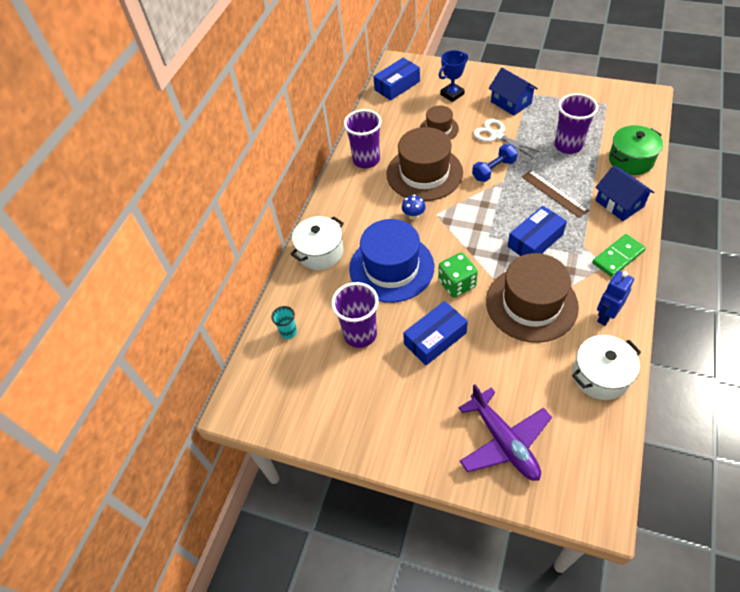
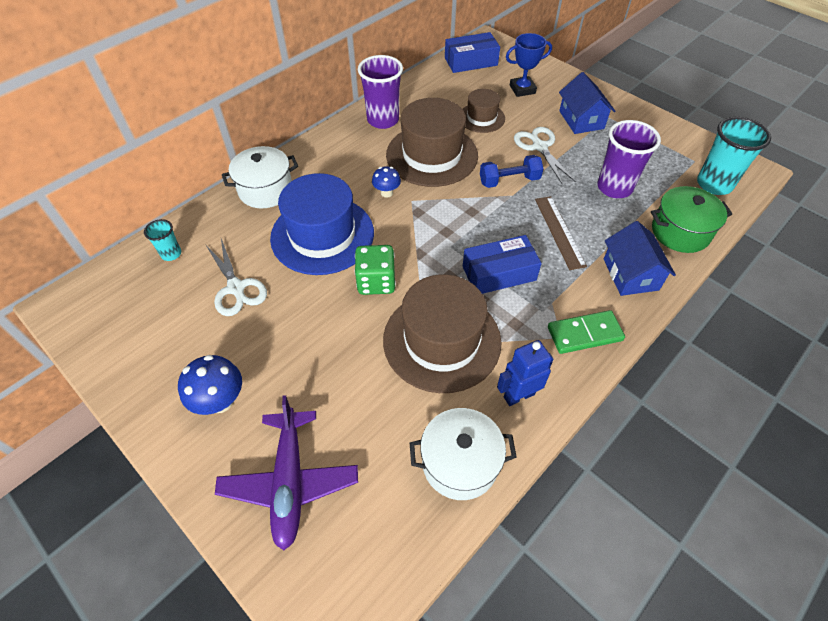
camera: 20 degrees right, 0 degrees up
purple cup [331,282,379,348] -> white scissors [205,239,267,316]
blue box [403,301,468,365] -> none
none -> blue mushroom [178,355,242,415]
none -> turquoise cup [697,117,771,195]

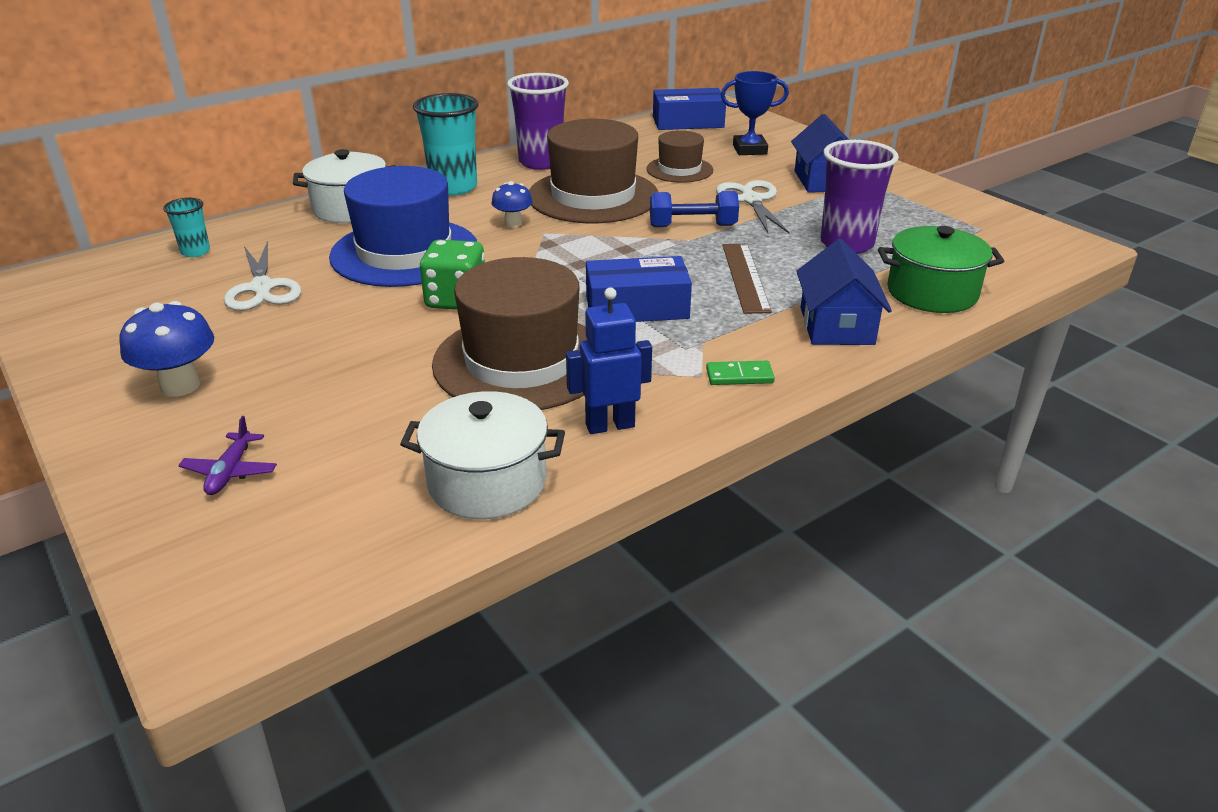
camera: 10 degrees right, 20 degrees down
purple plane [215,395,358,550] -> purple plane [178,416,277,495], size x0.46
green domino [548,310,625,354] -> green domino [706,361,775,385], size x0.60
turquoise cup [697,117,771,195] -> turquoise cup moved to [413,93,478,196]

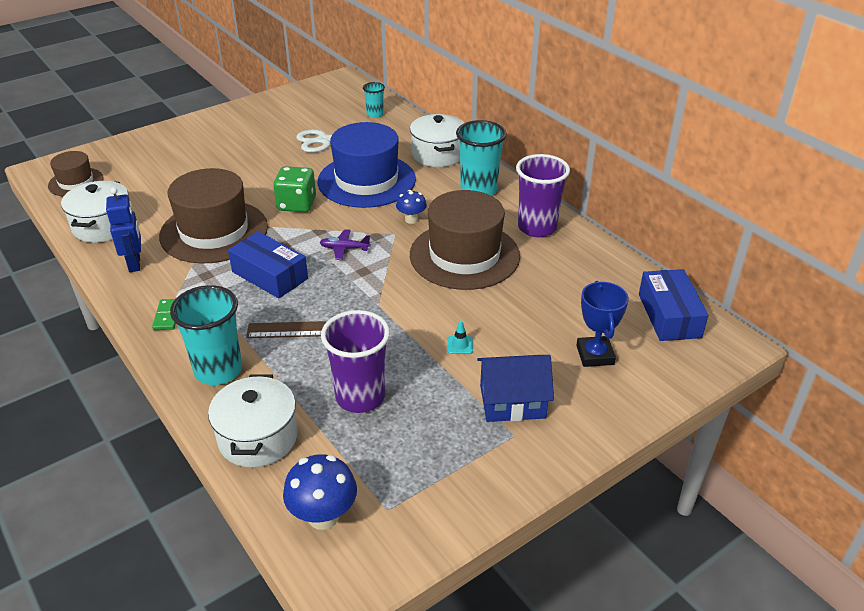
camera: 90 degrees right, 5 degrees up
blue mushroom [119,301,214,397] -> blue mushroom moved to [283,454,357,530]
purple plane [178,416,277,495] -> purple plane moved to [319,229,371,260]
blue box [586,256,692,322] -> blue box turned 45 degrees counterclockwise [228,231,308,298]
brown hat [647,130,713,183] -> brown hat moved to [48,151,104,197]
blue dumbbell [650,191,739,227] -> none
white scissors [716,180,790,234] -> turquoise traffic cone [448,321,473,354]
blue house [796,239,892,345] -> turquoise cup [170,285,242,385]
green pot [878,226,1004,313] -> white pot [208,374,298,468]

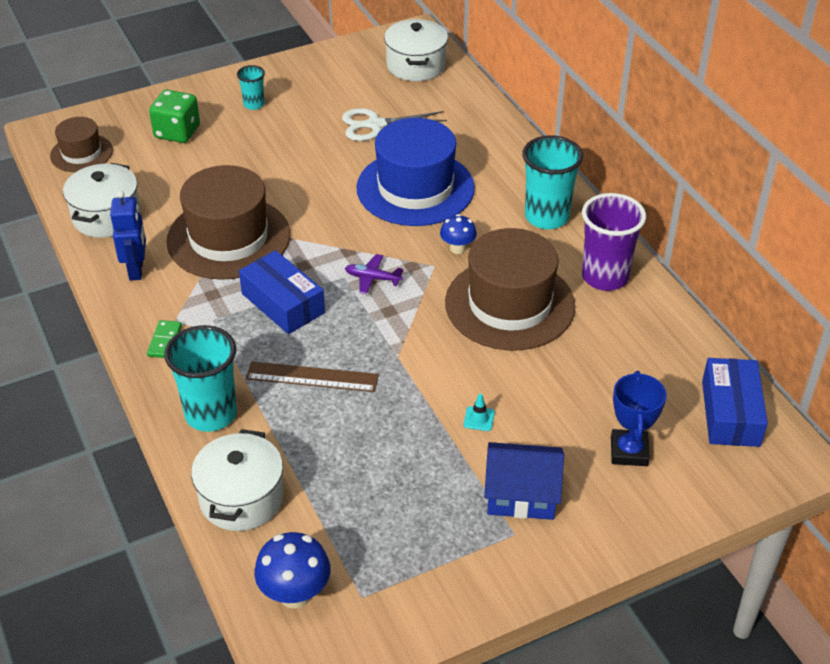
camera: 10 degrees right, 5 degrees up
green dice [273,166,316,212] -> green dice moved to [149,90,200,143]
purple cup [321,310,390,413] -> none
turquoise cup [363,82,385,118] -> turquoise cup moved to [237,65,265,110]
white pot [410,114,464,167] -> white pot moved to [384,19,448,81]

